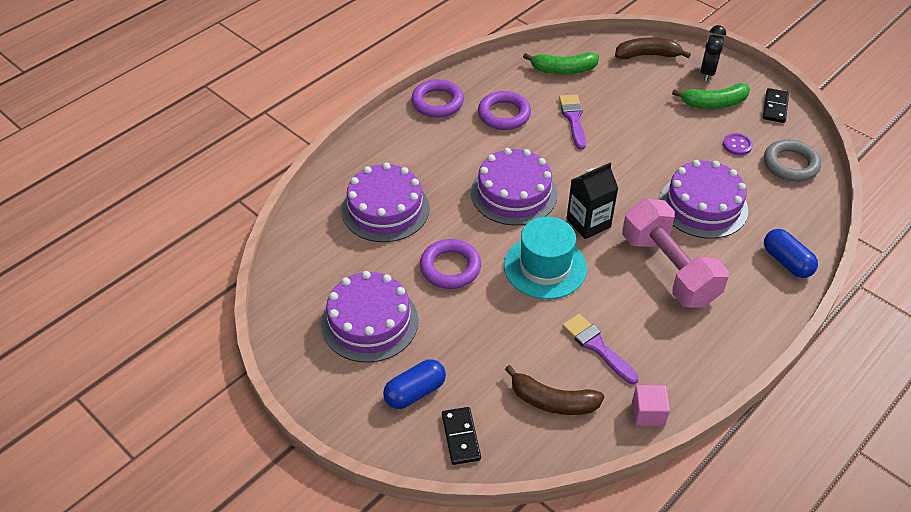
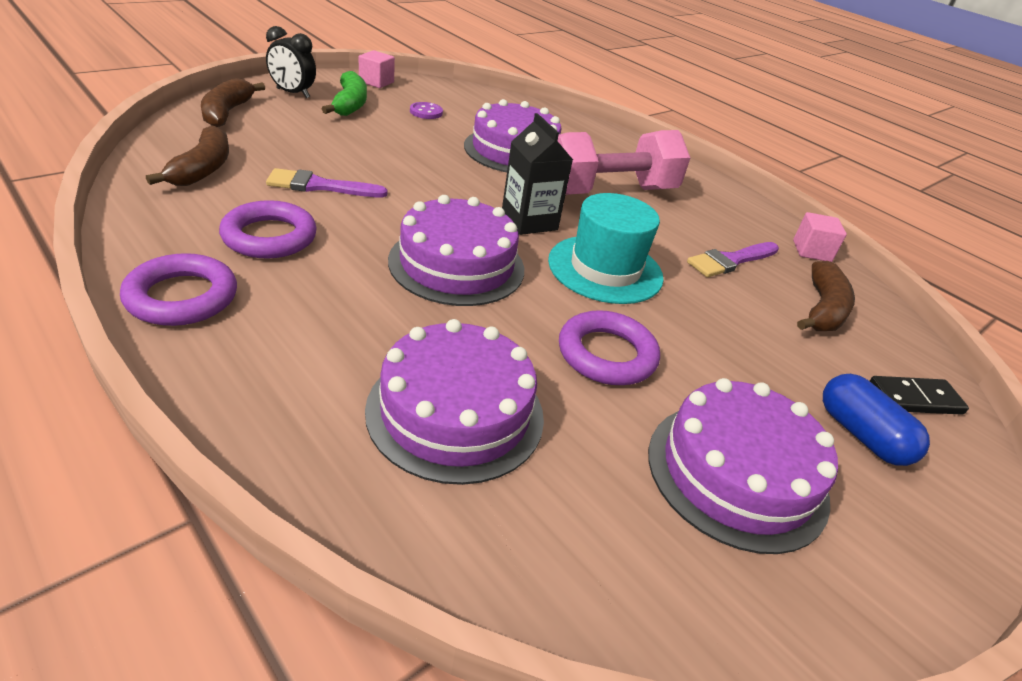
camera: 90 degrees left, 10 degrees down
green banana [523,52,599,74] -> brown banana [146,125,229,186]
black domino [763,88,789,123] -> pink cube [359,50,395,88]
grey ring [764,139,821,182] -> none
blue capsule [764,229,818,278] -> none

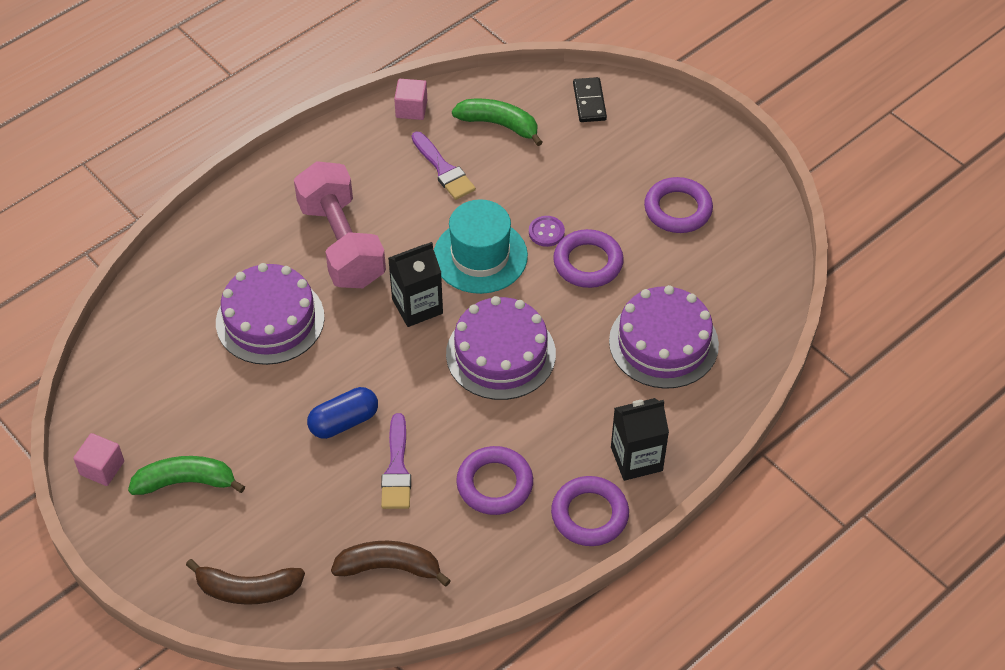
camera: 85 degrees left, 15 degrees up
black clock [266,26,316,98] -> none
purple button [410,102,443,119] -> purple button moved to [529,216,565,247]
purple cake [648,378,838,554] -> purple ring [644,177,713,233]
brown banana [797,261,855,331] -> green banana [452,99,543,146]
blue capsule [823,374,930,466] -> blue capsule moved to [307,387,378,439]
none -> black carton [611,398,669,481]

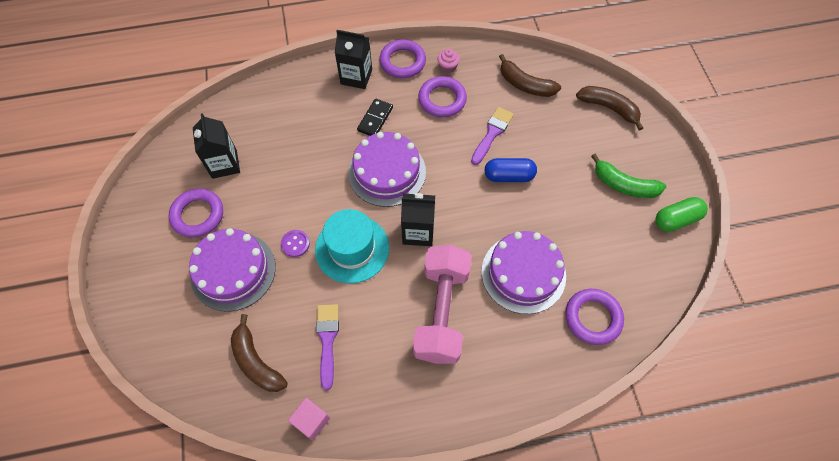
camera: 150 degrees left, 10 degrees up
pink cube [73,433,124,486] -> green capsule [655,197,708,232]
green banana [452,99,543,146] -> brown banana [231,314,288,392]
purple ring [553,229,624,288] -> purple ring moved to [565,289,624,345]
black domino [573,77,607,122] -> black domino moved to [357,98,393,136]
purple cake [609,285,719,389] -> purple cake moved to [189,228,276,312]
none -> black carton [193,113,240,179]
none -> pink cupcake [437,49,460,73]

